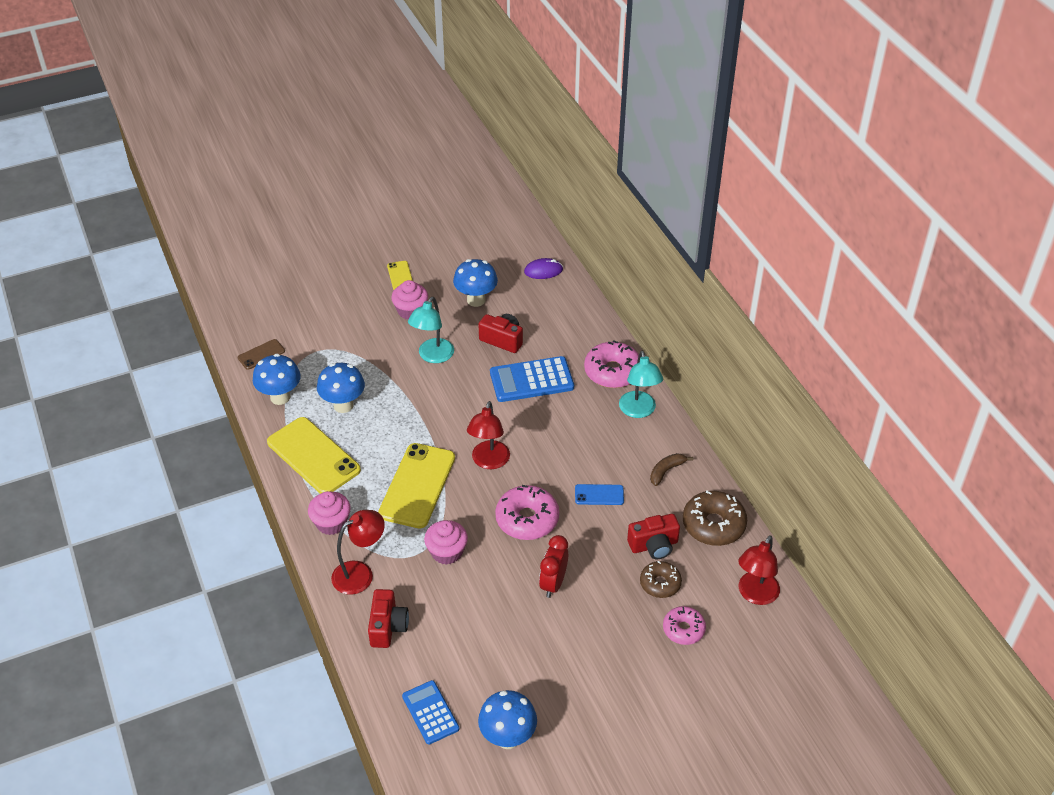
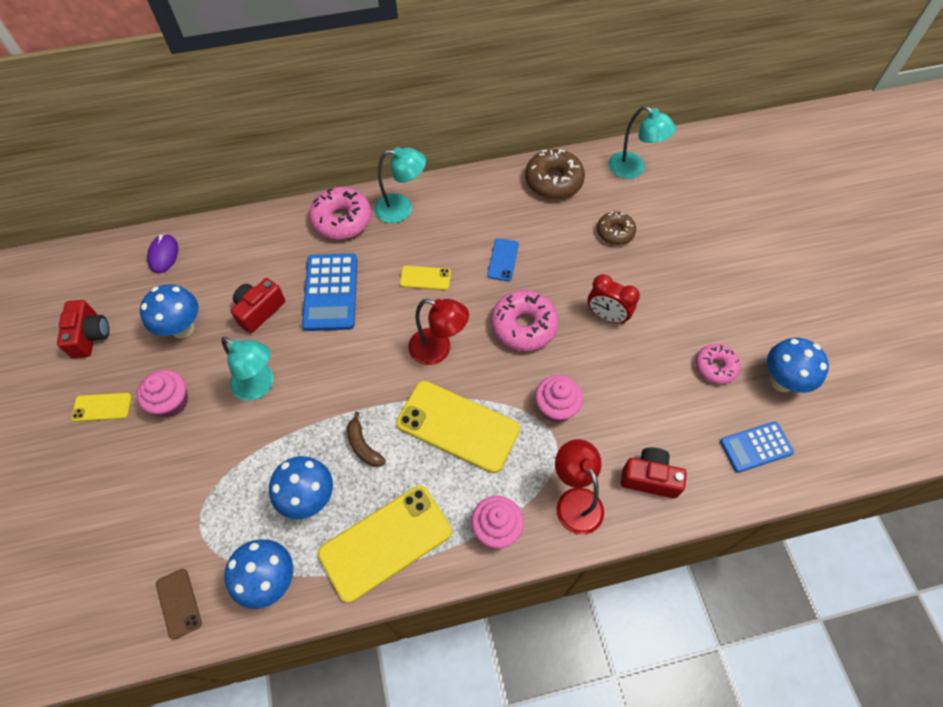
camera: 80 degrees left, 15 degrees up
red camera [627,514,680,559] -> red camera moved to [57,300,109,358]
brown banana [650,453,693,486] -> brown banana moved to [347,411,386,467]
pink donut [663,606,706,645] -> pink donut moved to [696,344,740,384]
red lamp [738,535,780,605] -> turquoise lamp [609,106,676,179]
none -> yellow phone [400,266,451,290]

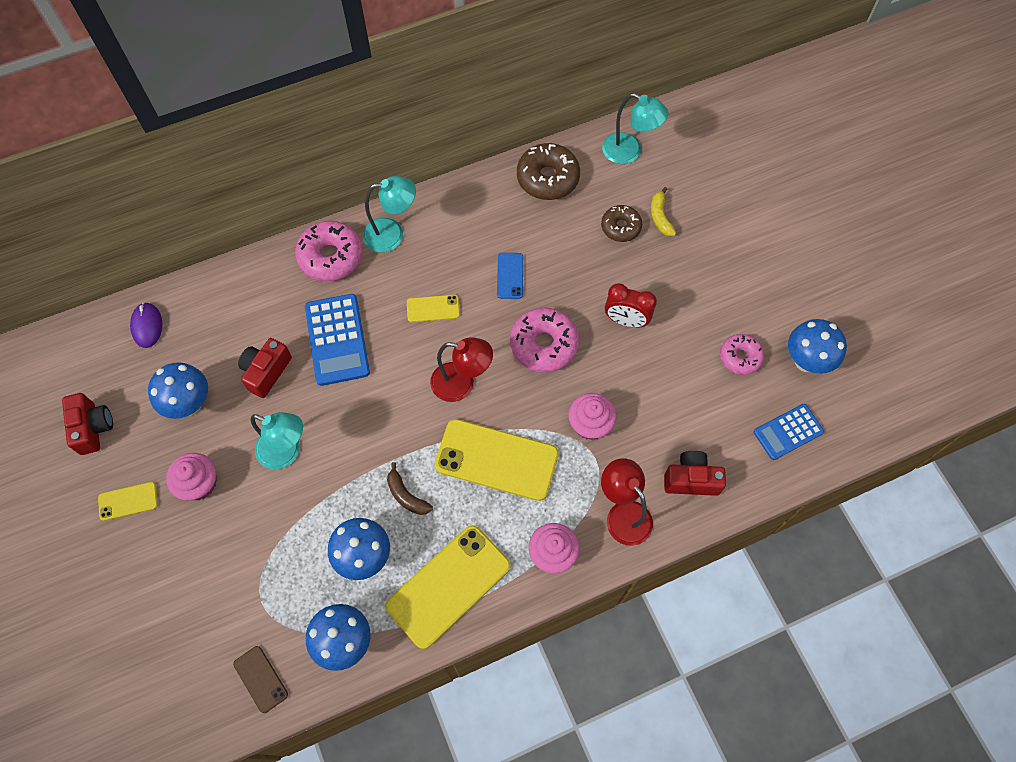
camera: 10 degrees left, 5 degrees up
none -> yellow banana [651,187,676,236]

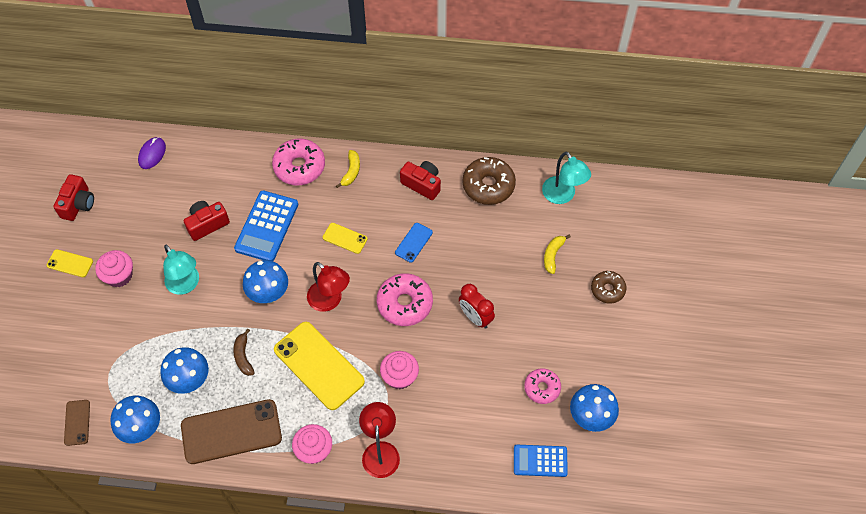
camera: 30 degrees right, 5 degrees down
blue mushroom [148,362,208,419] -> blue mushroom moved to [243,260,288,303]
turquoise lamp [363,176,416,252] -> yellow banana [336,150,360,188]
yellow phone [385,525,511,649] -> brown phone [181,399,282,464]
brown donut [601,205,642,242] -> brown donut moved to [591,271,627,304]
red camera [664,451,726,496] -> red camera moved to [400,161,441,200]

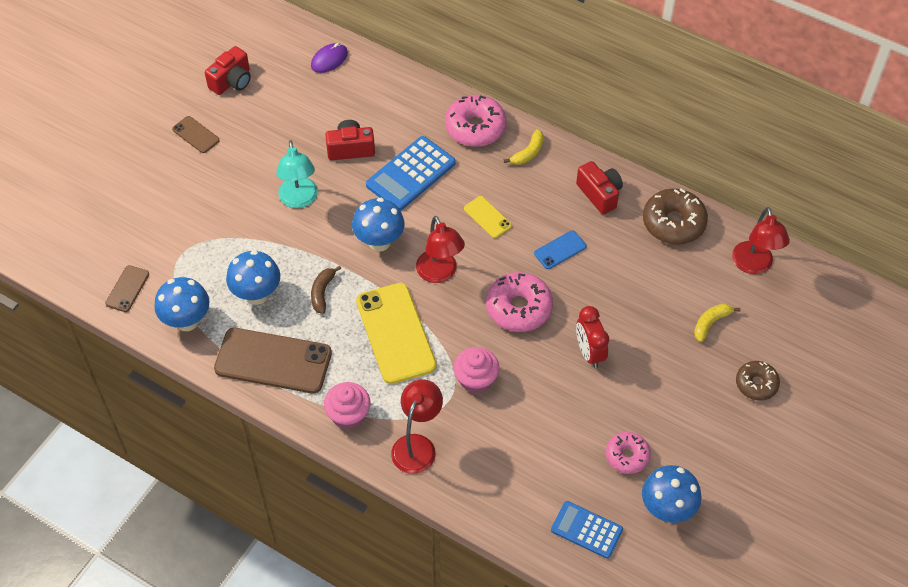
camera: 25 degrees right, 5 degrees down
yellow phone [47,249,93,277] -> brown phone [172,116,220,153]
pink cupcake [95,250,133,287] -> none
turquoise lamp [542,152,591,204] -> red lamp [732,207,790,274]

